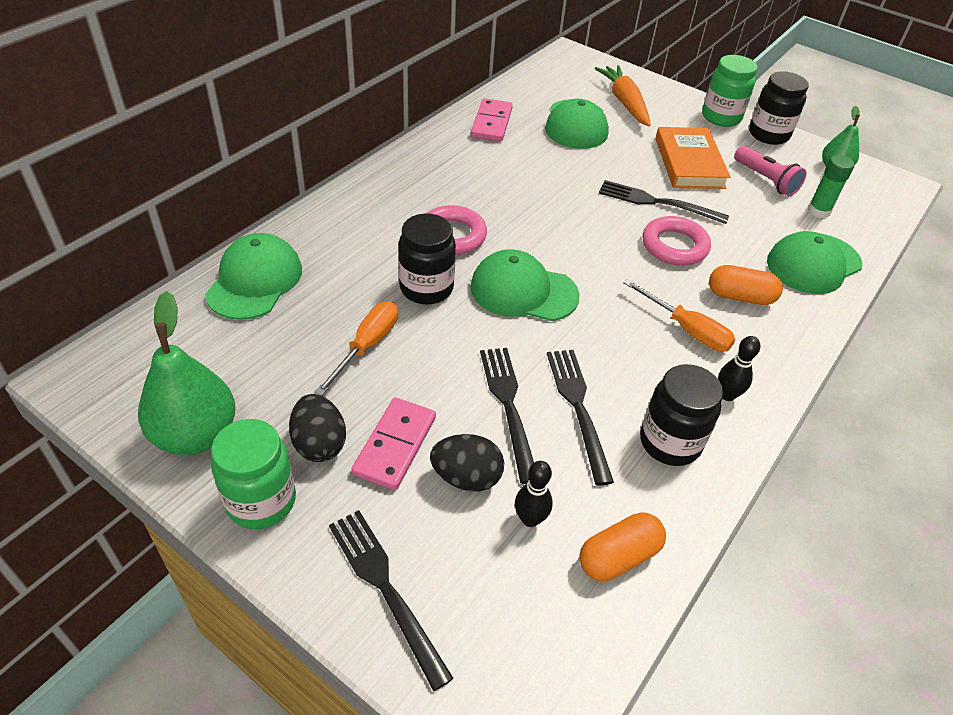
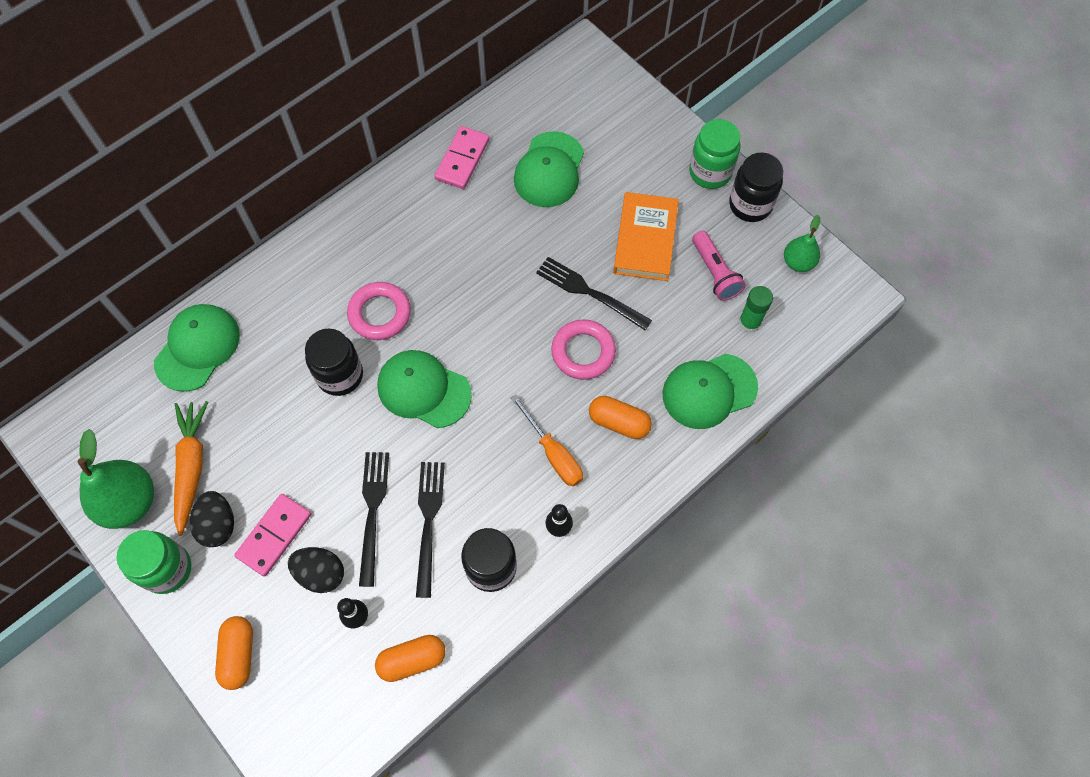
camera: 15 degrees right, 20 degrees up
orange screwdriver [315,301,398,396] -> none
black fork [329,510,454,691] -> orange capsule [215,616,253,690]
orange carrot [595,65,651,127] -> orange carrot moved to [174,401,208,536]

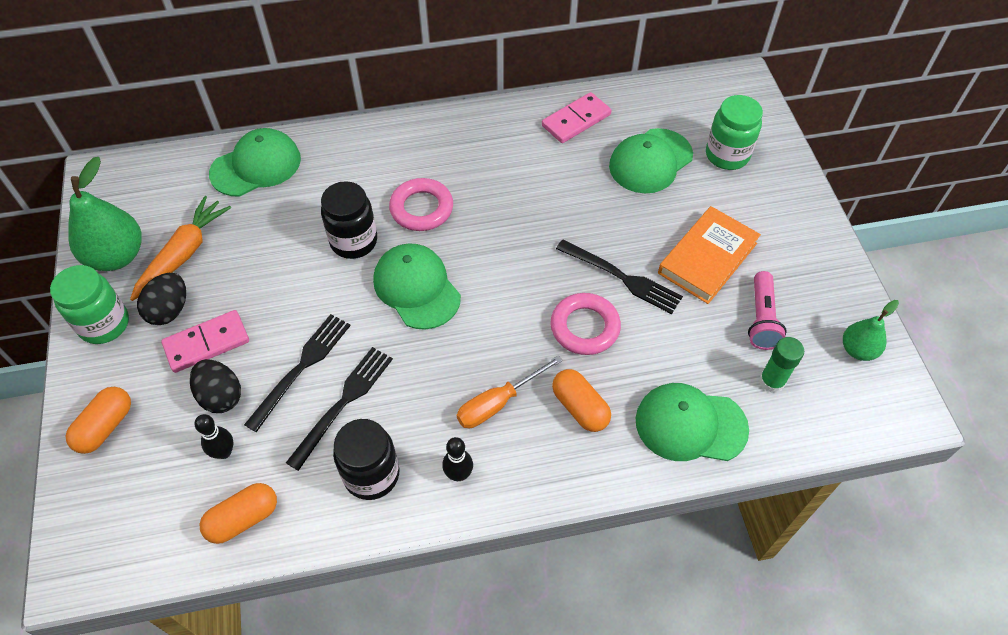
camera: 30 degrees right, 10 degrees down
orange capsule [375,635,446,682] -> orange capsule turned 45 degrees counterclockwise [200,483,277,544]
orange screwdriver [511,394,583,486] -> orange screwdriver turned 60 degrees clockwise [457,355,563,428]
black fork [536,257,652,330] -> black fork turned 150 degrees clockwise [556,239,683,314]
green jar [689,119,741,189] -> green jar moved to [706,95,763,170]
black jar [729,153,783,222] -> none

